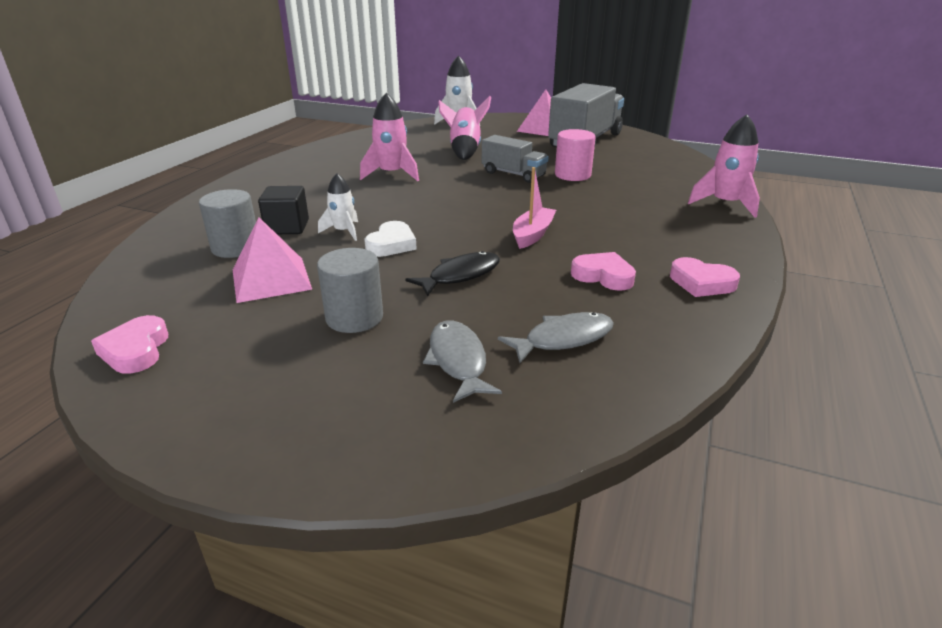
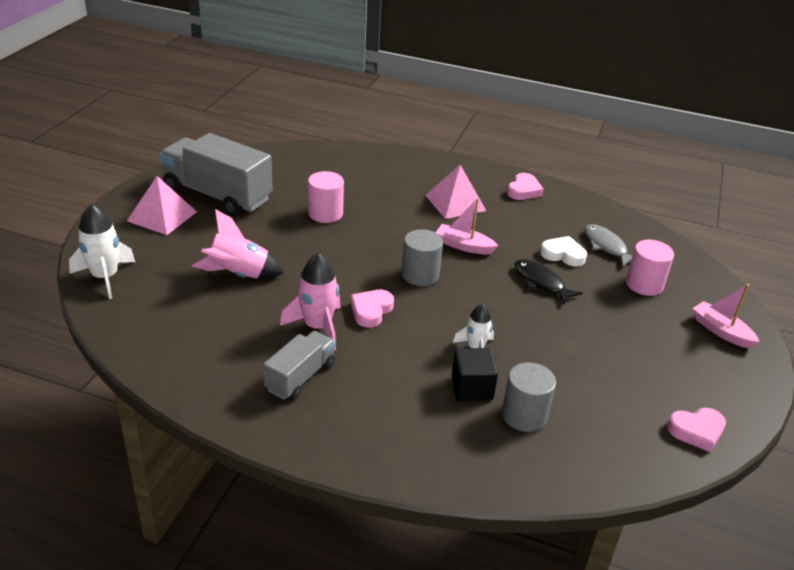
camera: 95 degrees left, 5 degrees up
pink pyramid [233,217,312,303] -> pink pyramid moved to [425,165,486,219]
grey cylinder [317,248,383,333] -> grey cylinder moved to [401,229,443,286]
white heart [364,221,417,257] -> white heart moved to [540,236,587,267]
grey fish [423,320,502,403] -> pink cylinder [626,240,674,296]
grey truck [482,135,549,183] -> grey truck moved to [263,331,335,400]
pink heart [571,252,636,291] -> pink heart moved to [350,290,394,327]
pink rocket [688,114,760,218] -> none
none -> pink boat [692,284,760,348]

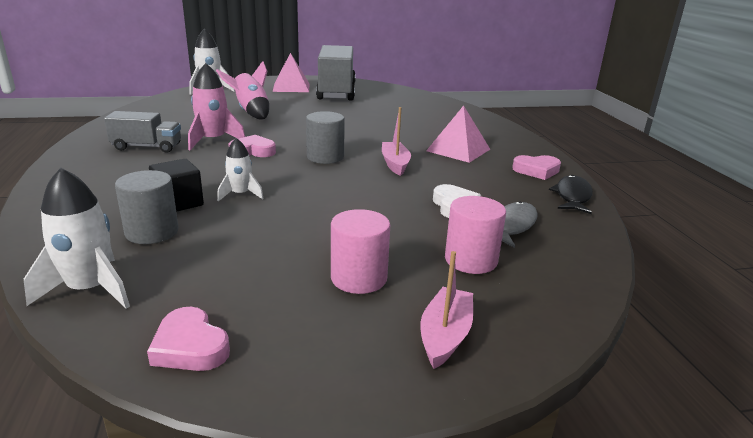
camera: 60 degrees right, 10 degrees down
pink cylinder [308,171,344,223] -> pink cylinder moved to [331,209,390,294]
black fish [515,259,582,304] -> black fish moved to [549,175,593,214]
none -> white rocket [24,168,130,309]

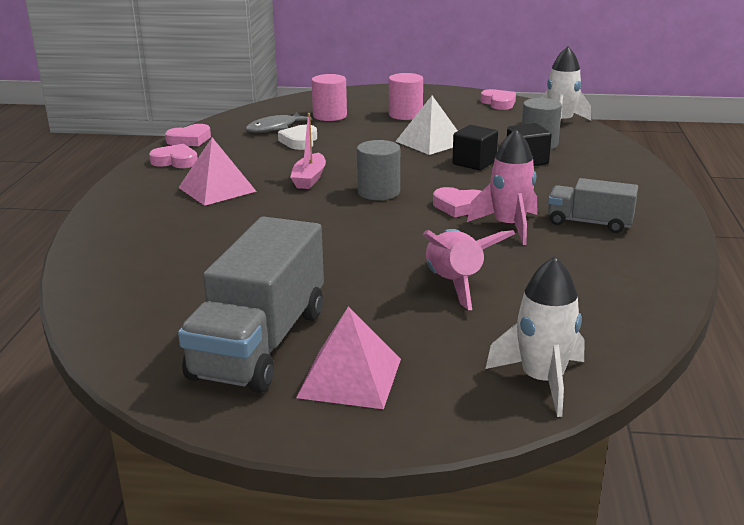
camera: 160 degrees left, 0 degrees up
white rocket [217,138,264,202] -> black cube [452,125,498,170]
pink boat [420,251,473,369] -> none
black fish [549,175,593,214] -> pink heart [165,124,211,146]
none -> white pyramid [395,96,458,155]

